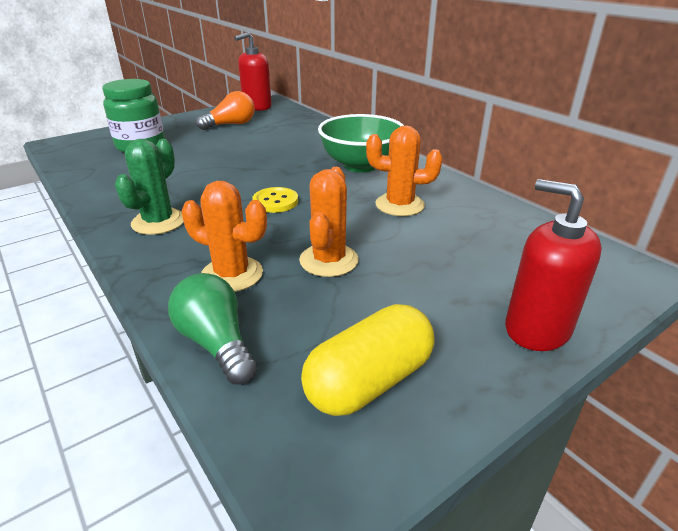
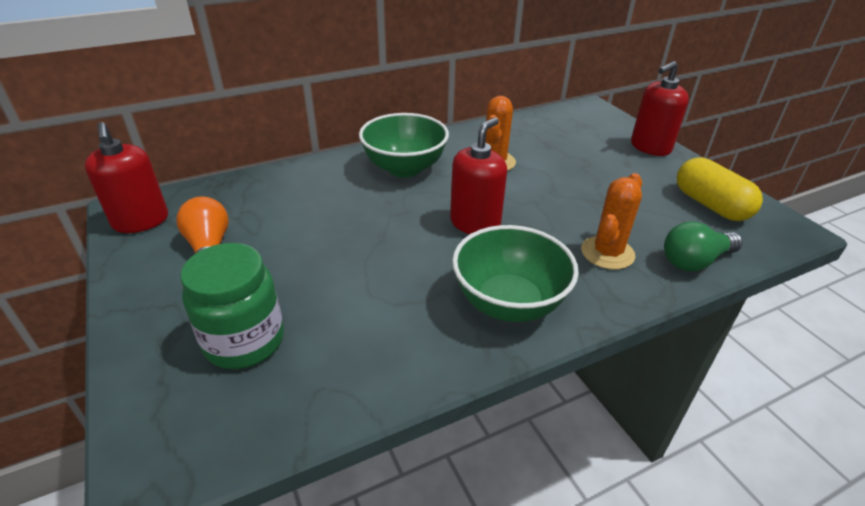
camera: 80 degrees left, 5 degrees up
green cactus [115,139,184,235] -> green bowl [452,225,579,322]
yellow button [252,187,298,213] -> red soap dispenser [450,117,507,234]
orange cactus [299,167,359,277] -> none

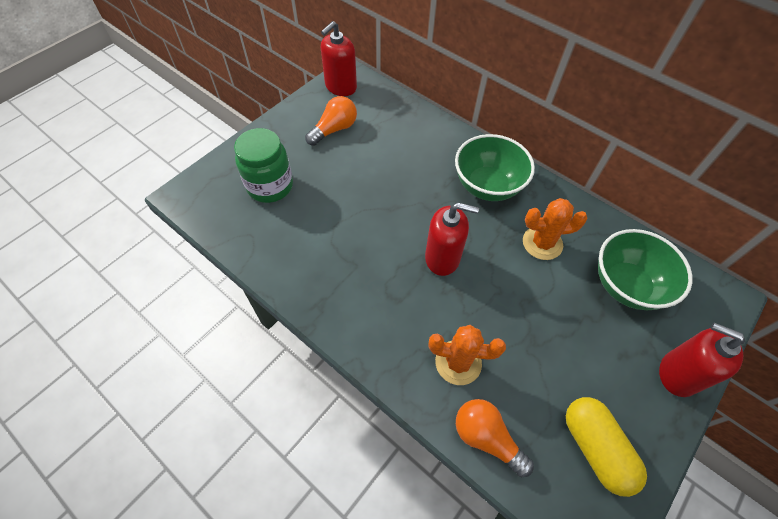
camera: 65 degrees right, 20 degrees up
green bowl [452,225,579,322] -> green bowl moved to [598,229,693,310]
green light bulb [664,221,743,272] -> orange light bulb [456,399,534,477]
yellow capsule [677,157,763,221] -> yellow capsule turned 60 degrees counterclockwise [566,397,647,497]

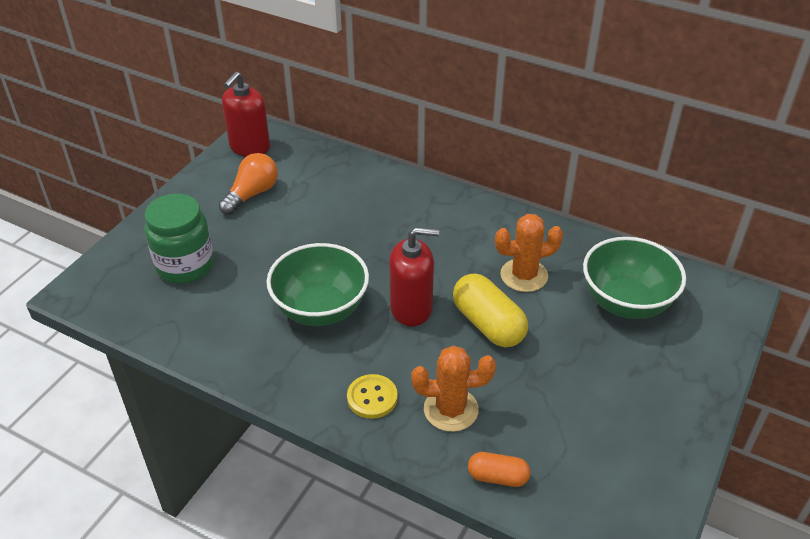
camera: 10 degrees left, 15 degrees down
green bowl [455,134,535,201] -> green bowl moved to [266,243,369,326]
orange light bulb [456,399,534,477] -> orange capsule [468,452,530,487]
yellow capsule [566,397,647,497] -> yellow capsule moved to [453,274,528,347]
red soap dispenser [659,323,745,397] -> none
none -> yellow button [347,374,398,419]

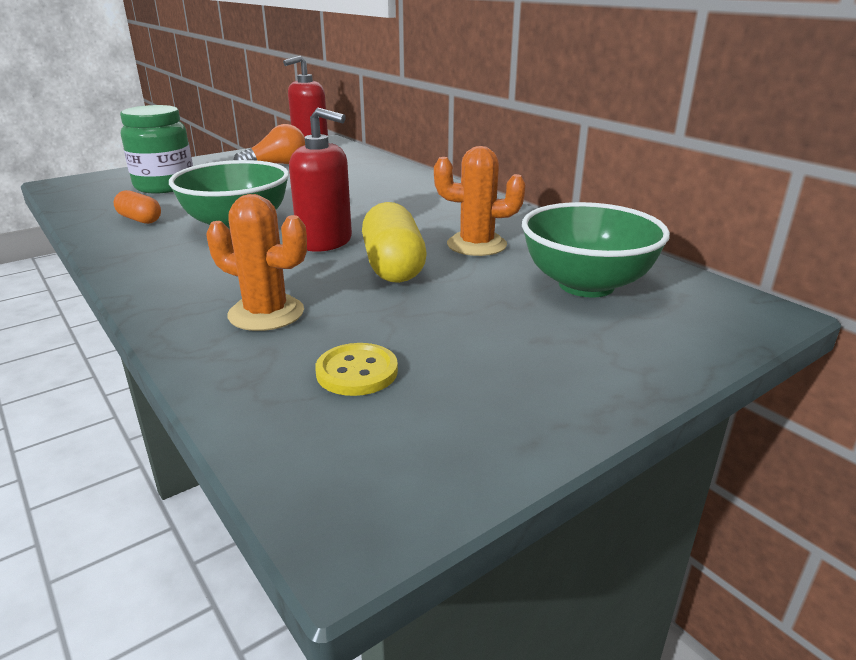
camera: 25 degrees right, 15 degrees down
yellow button [347,374,398,419] -> yellow button moved to [315,343,398,396]
orange capsule [468,452,530,487] -> orange capsule moved to [114,190,161,224]

